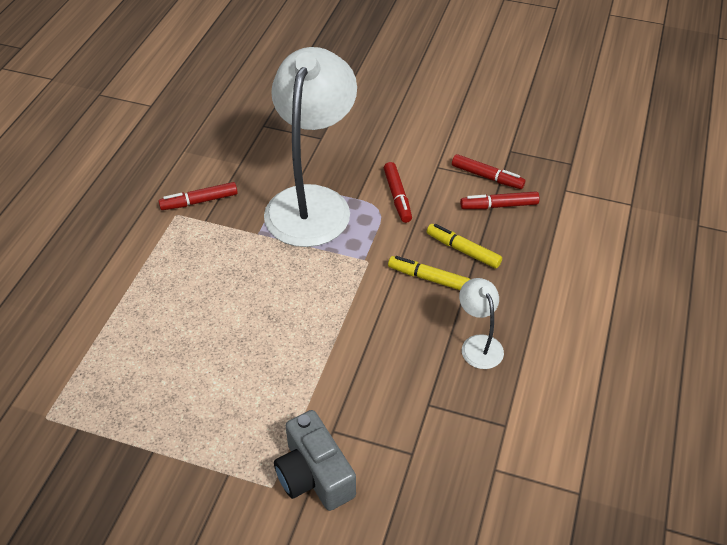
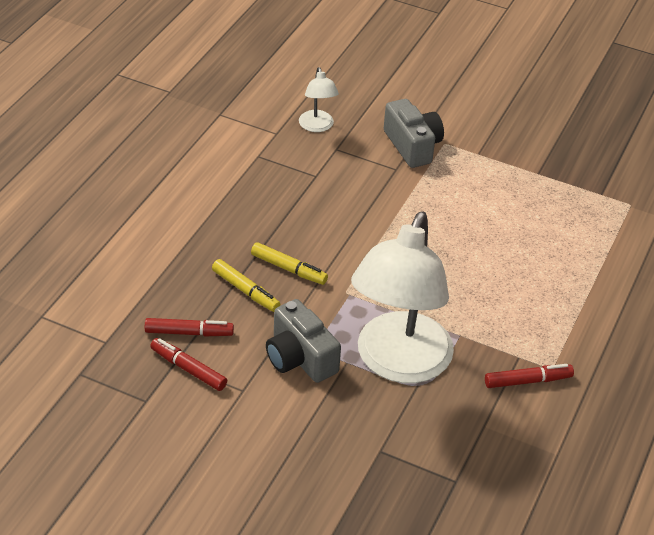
camera: 175 degrees left, 5 degrees down
red marker [384,162,412,223] -> grey camera [266,299,341,383]
white lamp [459,278,504,369] -> white lamp moved to [299,67,339,132]

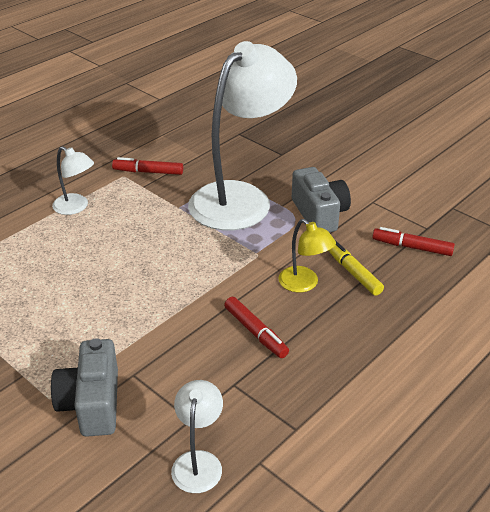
camera: 160 degrees left, 5 degrees down
red marker [150,338,227,391] -> red marker moved to [224,297,289,358]
yellow marker [251,242,328,285] -> yellow lamp [279,219,336,293]
none -> white lamp [52,146,94,215]

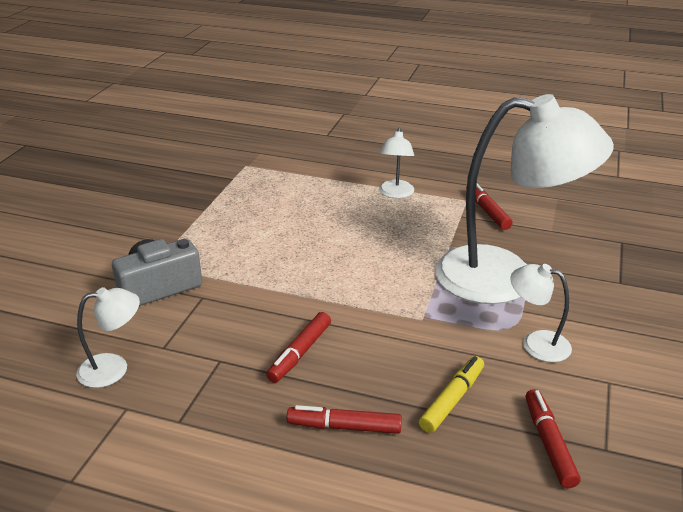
camera: 65 degrees right, 5 degrees down
yellow lamp [279,219,336,293] -> none
grey camera [292,167,351,232] -> white lamp [511,264,572,362]
none -> red marker [287,405,402,434]

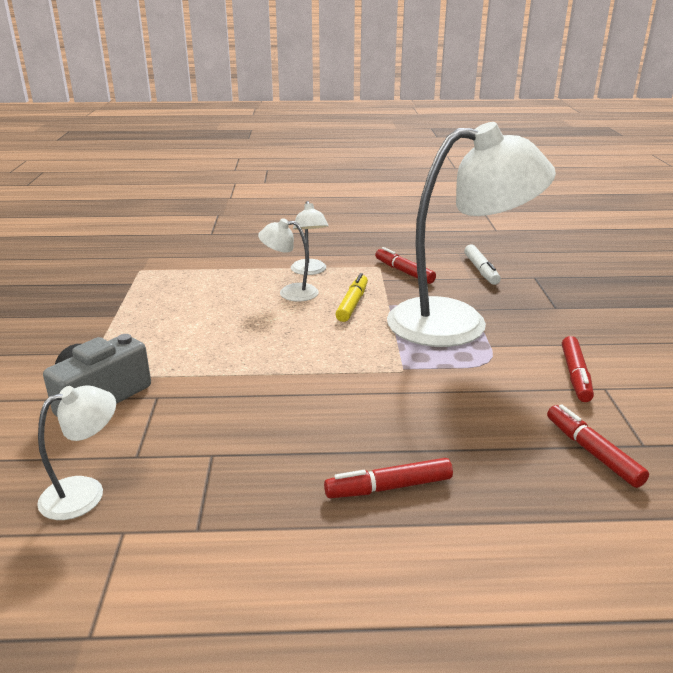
camera: 20 degrees left, 5 degrees down
red marker [266,312,331,383] -> red marker moved to [562,336,594,402]
yellow marker [419,356,484,433] -> yellow marker moved to [335,273,368,322]
white lamp [511,264,572,362] -> white lamp moved to [258,218,319,301]
none -> white marker [464,244,501,285]

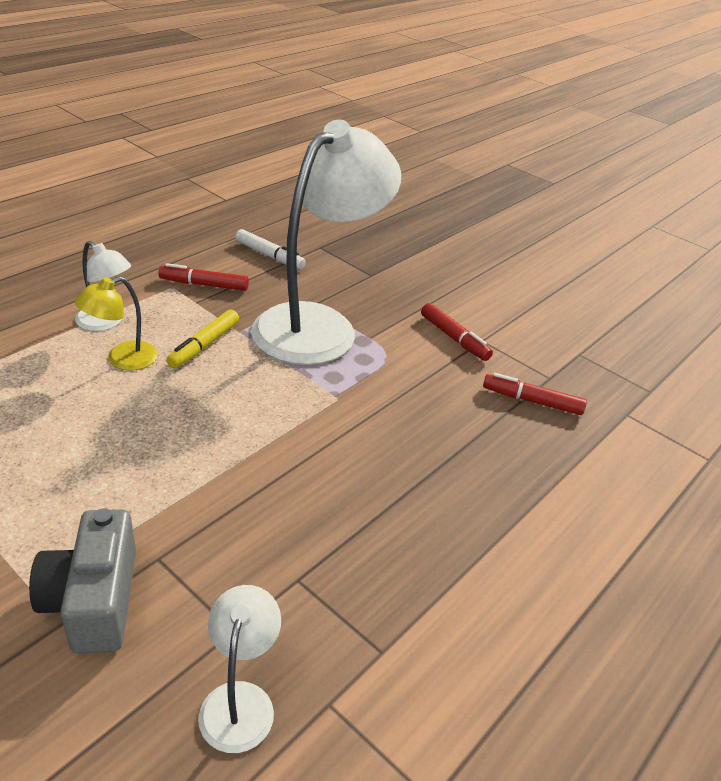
camera: 50 degrees left, 10 degrees up
white lamp [258,218,319,301] -> yellow lamp [75,276,158,370]
red marker [324,458,453,498] -> none
yellow marker [335,273,368,322] -> yellow marker turned 120 degrees counterclockwise [166,309,239,368]

